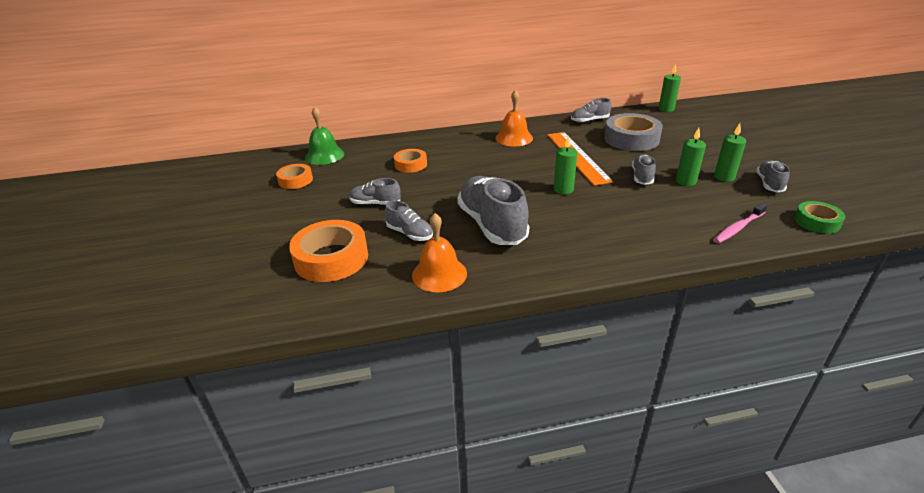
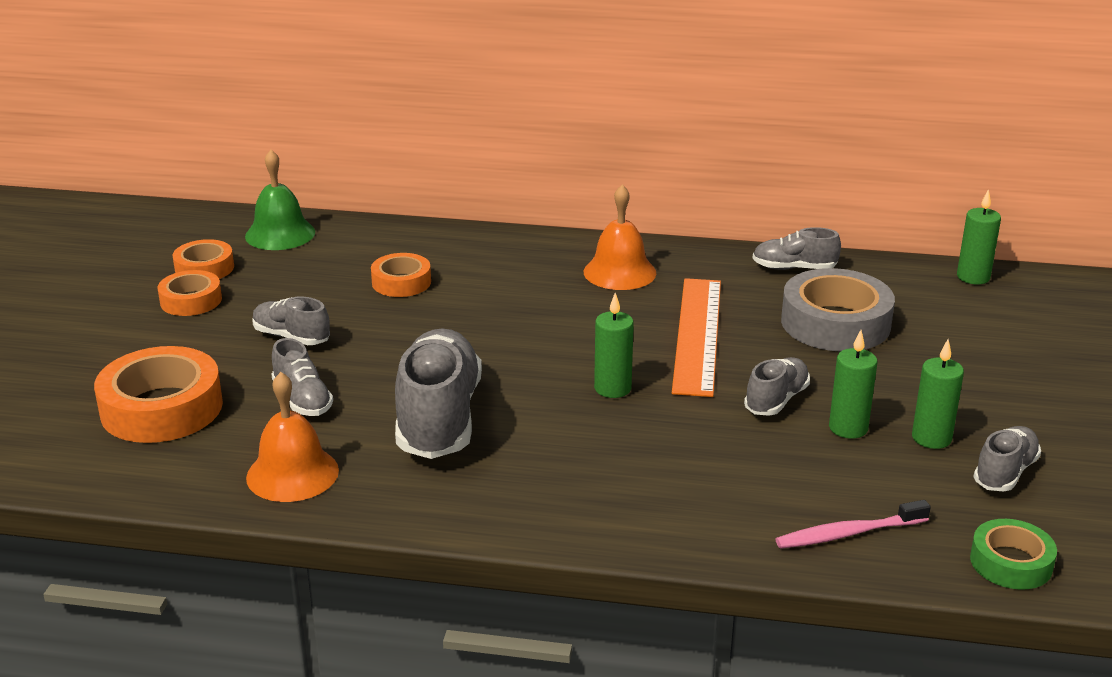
camera: 20 degrees right, 5 degrees down
none -> orange tape [157,270,222,316]

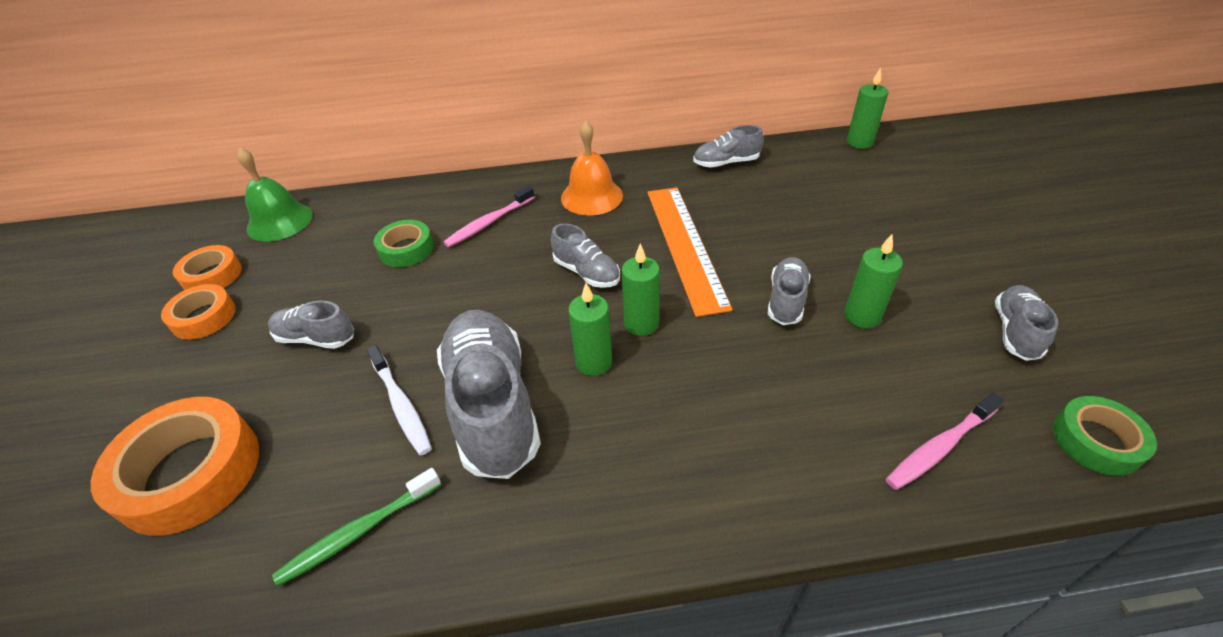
camera: 15 degrees left, 15 degrees up
orange bell [246,372,339,502] -> green toothbrush [272,468,441,587]
grey shoe [271,338,333,416] -> grey shoe moved to [551,223,620,288]
orange tape [371,253,431,297] -> green tape [374,220,434,267]
grey tape [781,268,895,352] -> none
green candle [912,339,964,449] -> green candle moved to [568,283,612,376]
none -> white toothbrush [367,345,432,455]
none -> pink toothbrush [443,186,535,247]

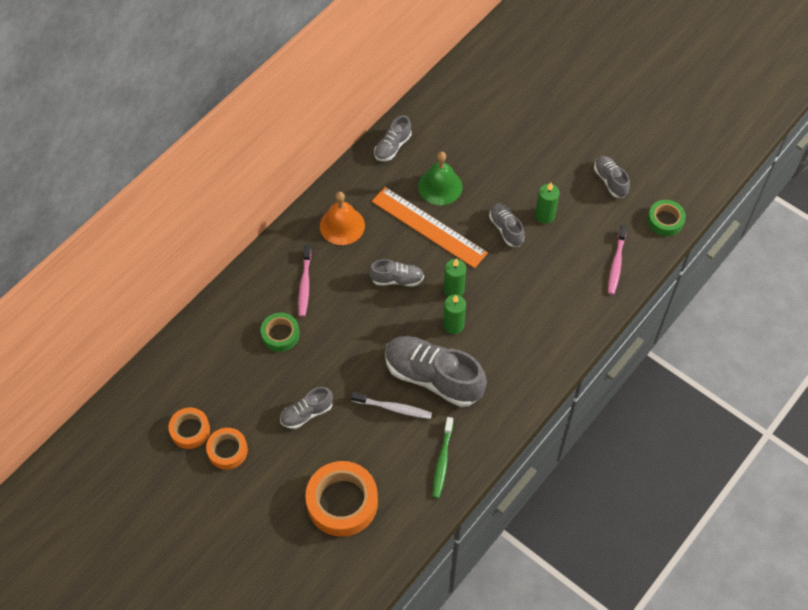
camera: 45 degrees left, 15 degrees up
green bell [237,147,313,242] -> green bell moved to [418,152,463,205]
green candle [847,67,888,149] -> none

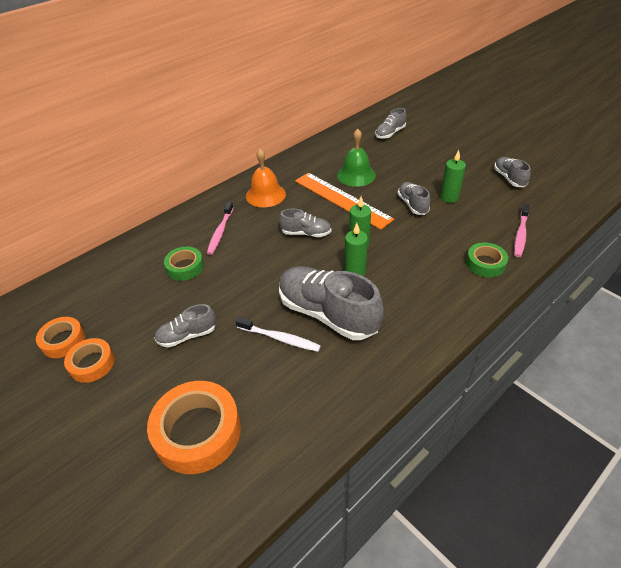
camera: 10 degrees right, 15 degrees down
grey shoe [374,116,411,161] -> grey shoe moved to [375,108,406,139]
green toothbrush [432,417,453,498] -> none
green tape [647,200,686,236] -> green tape moved to [466,242,508,277]

